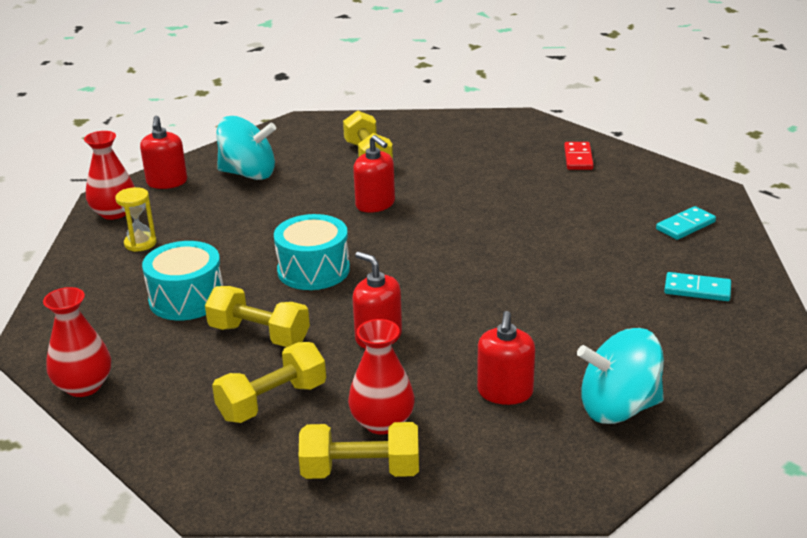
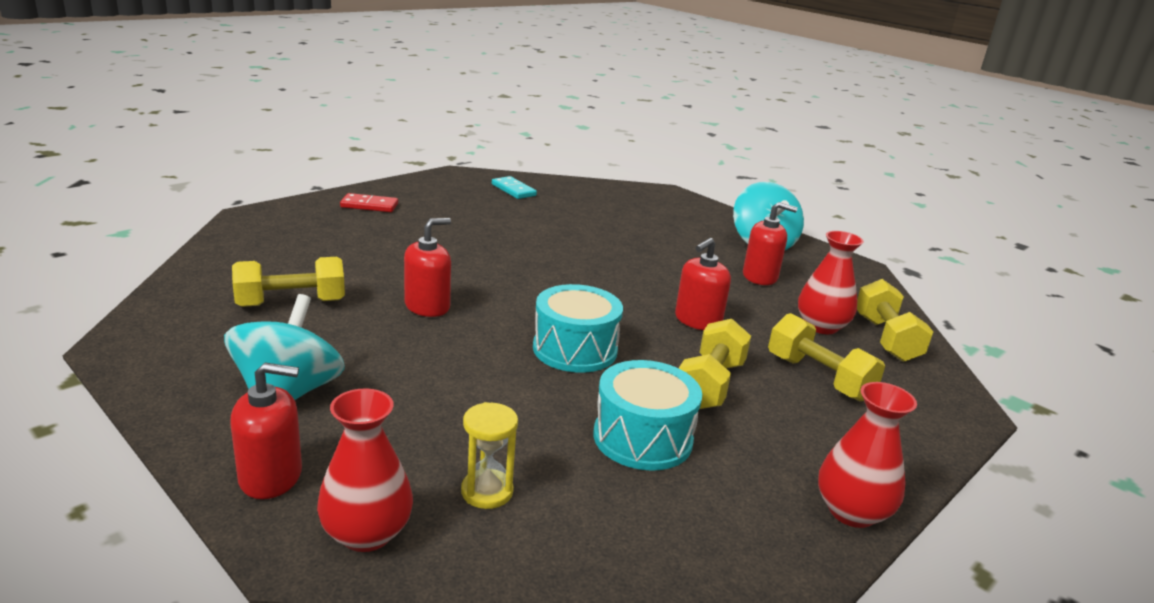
camera: 95 degrees left, 5 degrees down
turquoise domino [664,272,731,301] -> none

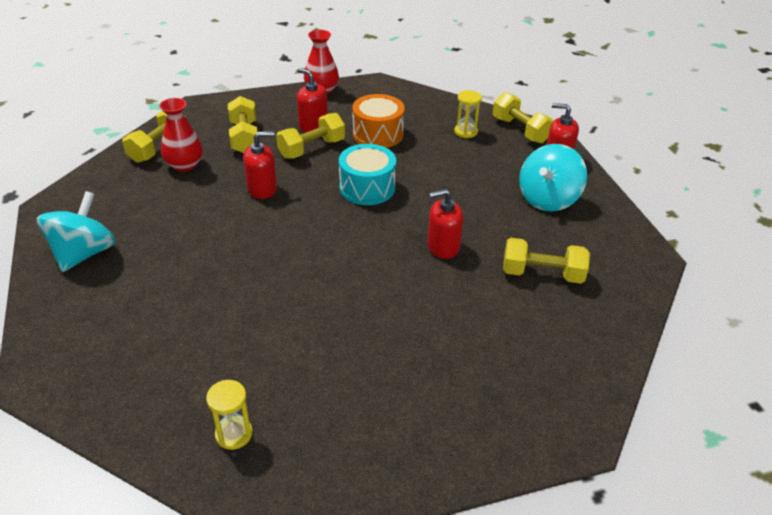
camera: 150 degrees left, 15 degrees up
red vase [317,388,413,552] -> yellow dumbbell [493,92,554,144]
red domino [340,193,398,212] -> none
turquoise domino [492,176,537,199] -> yellow hourglass [206,380,253,450]
turquoise drum [593,360,702,471] -> orange drum [352,94,405,148]
red soap dispenser [743,202,798,285] -> red soap dispenser moved to [297,68,328,132]

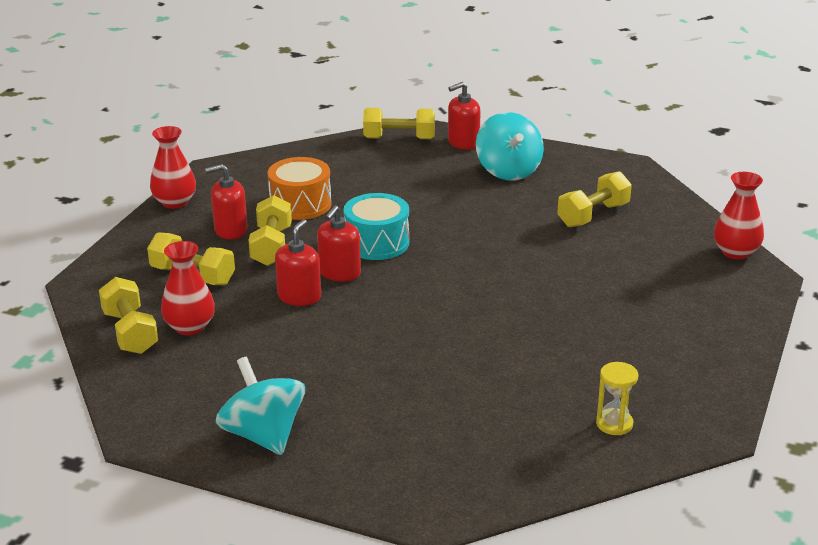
camera: 50 degrees left, 10 degrees down
red soap dispenser [427,189,464,259] -> red soap dispenser moved to [317,205,361,282]
yellow hourglass [454,90,482,138] -> none
none -> red vase [714,172,764,260]

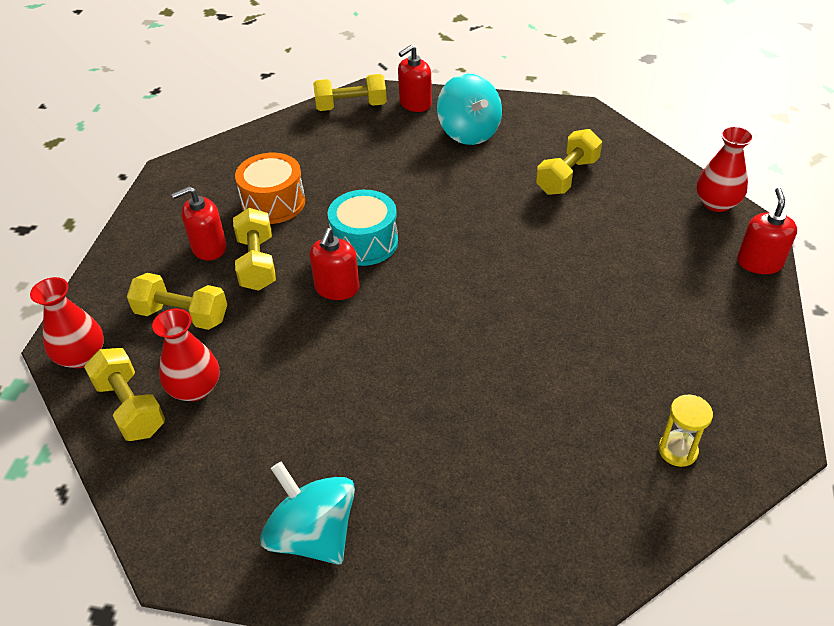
camera: 10 degrees left, 15 degrees up
red vase [150,126,196,209] -> red vase moved to [30,277,104,368]
red soap dispenser [275,219,321,306] -> red soap dispenser moved to [737,188,797,274]

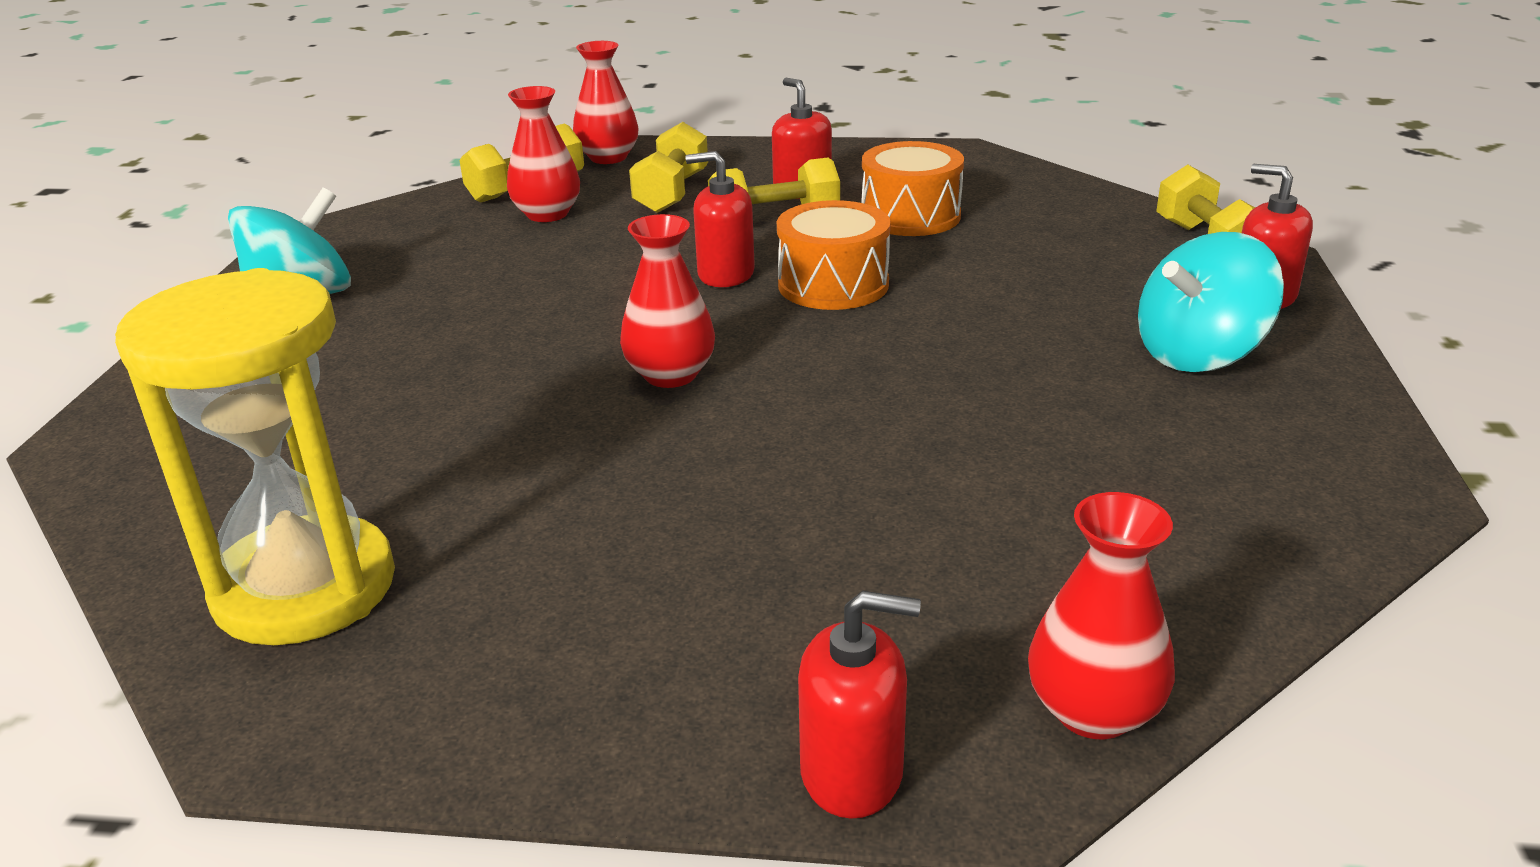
camera: 85 degrees right, 15 degrees down
turquoise drum [328,190,398,266] -> orange drum [777,200,891,310]
yellow dumbbell [536,129,602,195] -> none
yellow hourglass [658,395,713,467] -> yellow hourglass [115,268,395,645], size x2.38
none -> red vase [620,214,715,388]

